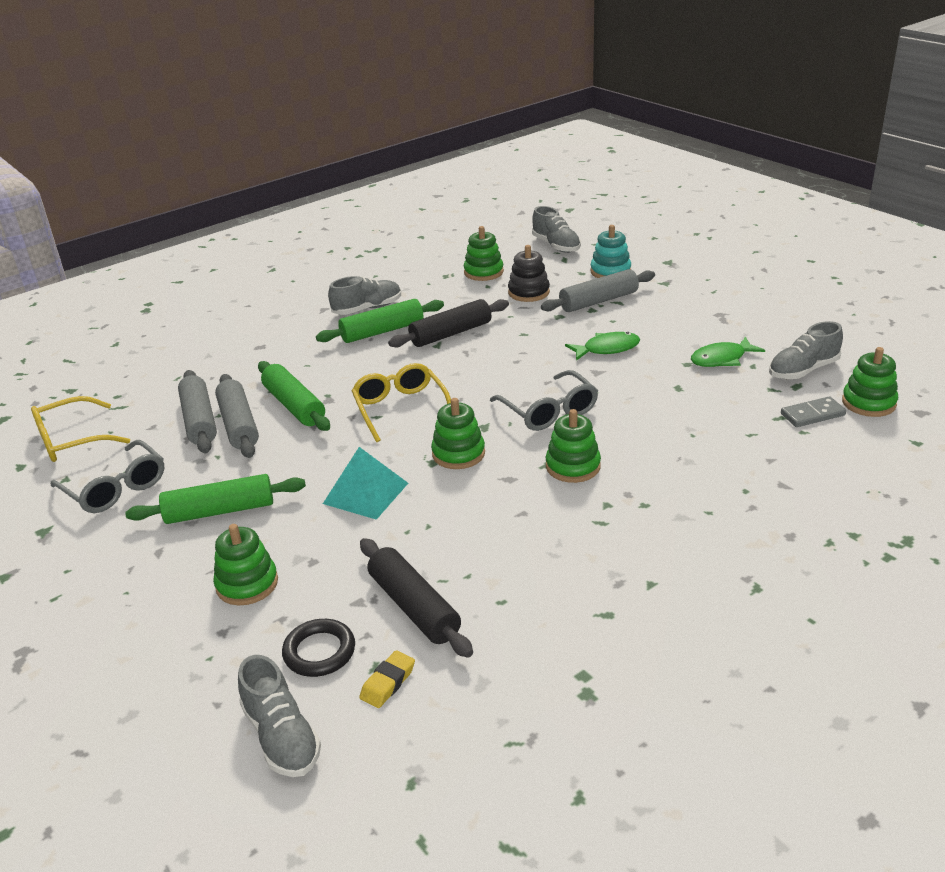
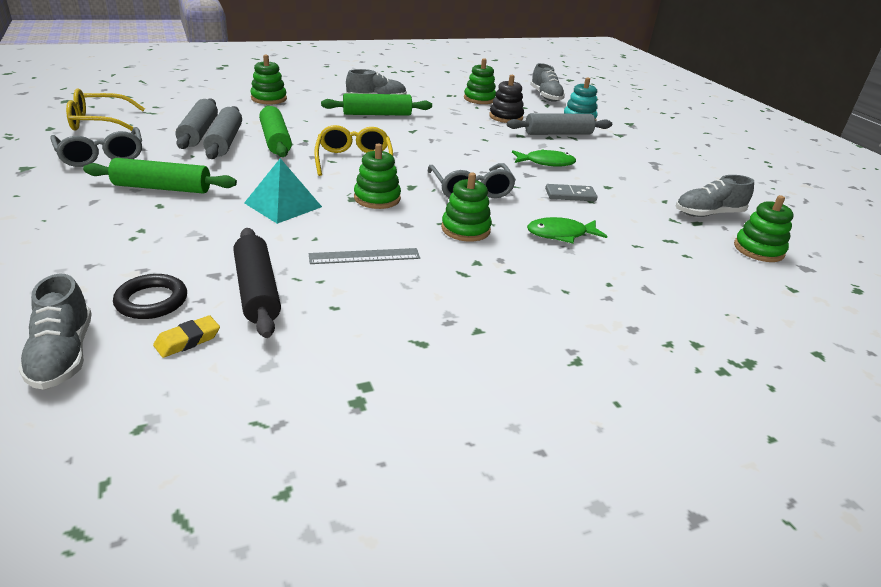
camera: 10 degrees right, 0 degrees up
green stacking toy [213,524,278,605] -> green stacking toy moved to [250,55,287,104]
black rolling pin [388,299,509,348] -> none
green fish [691,336,765,367] -> green fish moved to [527,217,608,244]
grey domino [781,396,846,427] -> grey domino moved to [545,184,598,201]
none -> grey ruler [309,248,420,264]

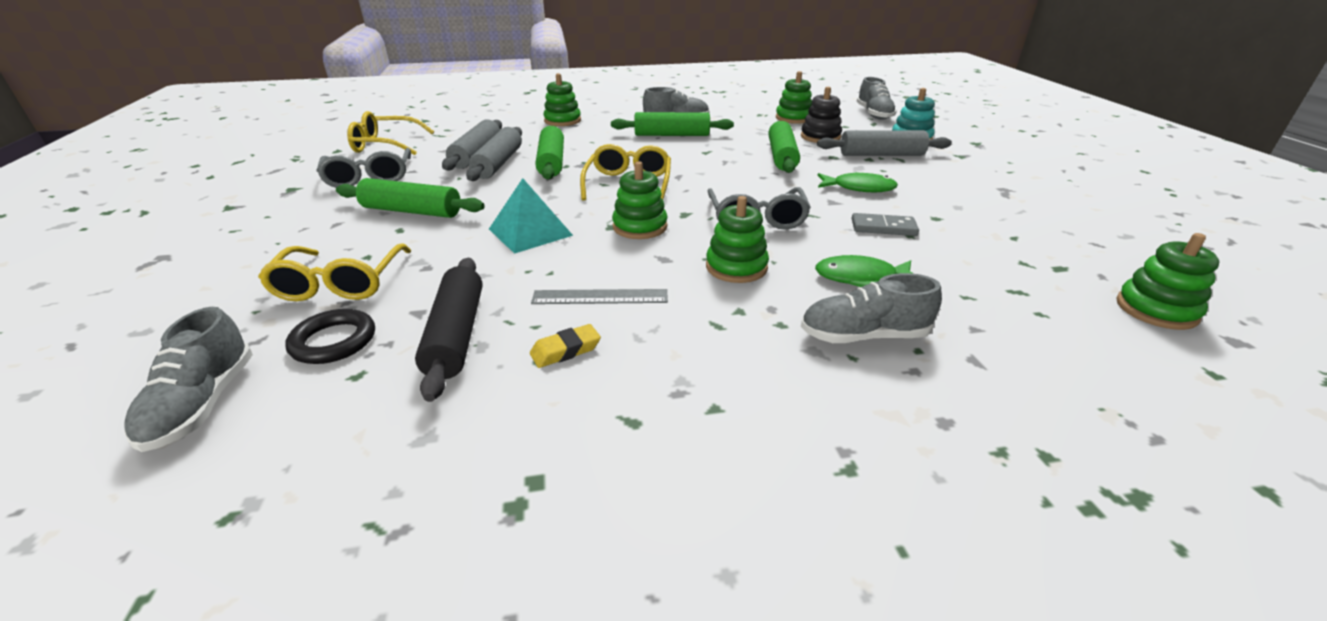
camera: 15 degrees right, 0 degrees up
yellow eraser [153,315,220,358] -> yellow eraser moved to [530,324,601,368]
grey shoe [676,175,754,217] -> grey shoe moved to [801,273,942,343]
none -> yellow glasses [258,244,411,301]
none -> green rolling pin [769,121,800,173]

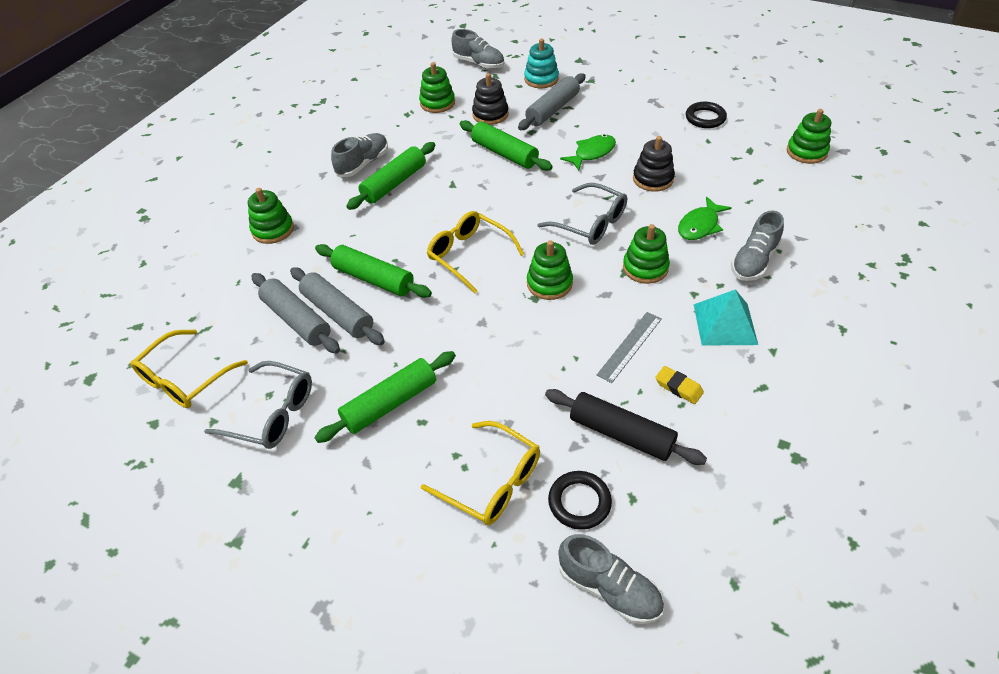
camera: 50 degrees left, 15 degrees up
turquoise pyramid [489,178,573,254] -> turquoise pyramid moved to [694,289,758,346]
yellow eraser [530,324,601,368] -> yellow eraser turned 60 degrees counterclockwise [655,366,704,404]
grey domino [852,213,919,236] -> black stacking toy [633,136,675,192]
none -> black ring [686,102,727,128]

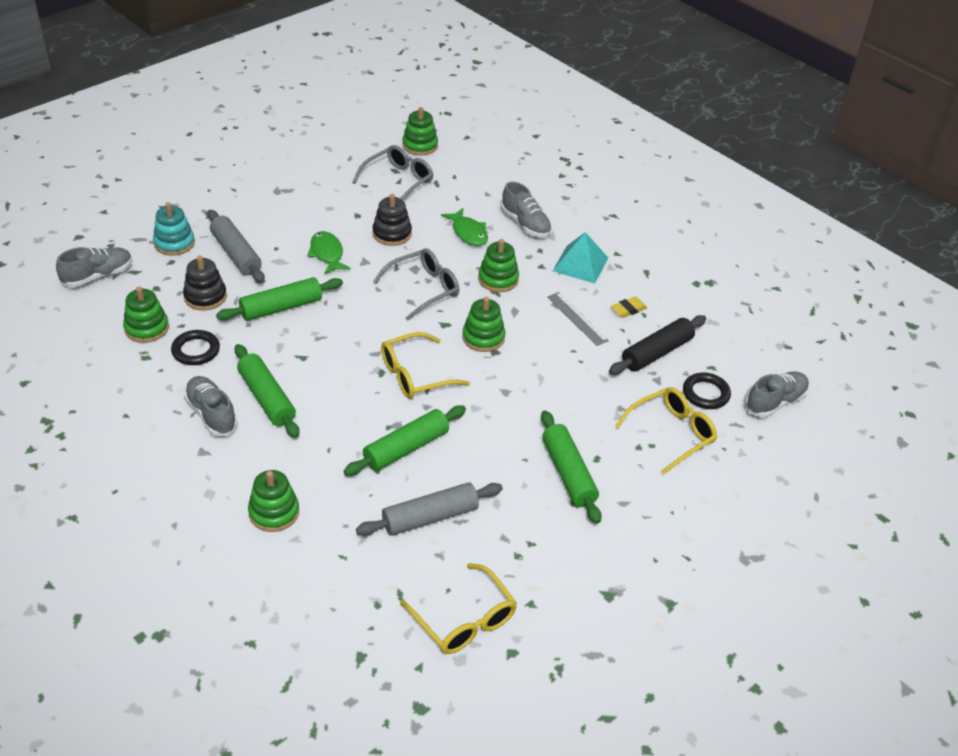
camera: 75 degrees left, 5 degrees down
grey glasses [204,361,312,449] -> grey glasses moved to [352,145,434,200]
grey rolling pin [290,267,385,345] -> none
black ring [686,102,727,128] -> black ring moved to [171,330,220,365]

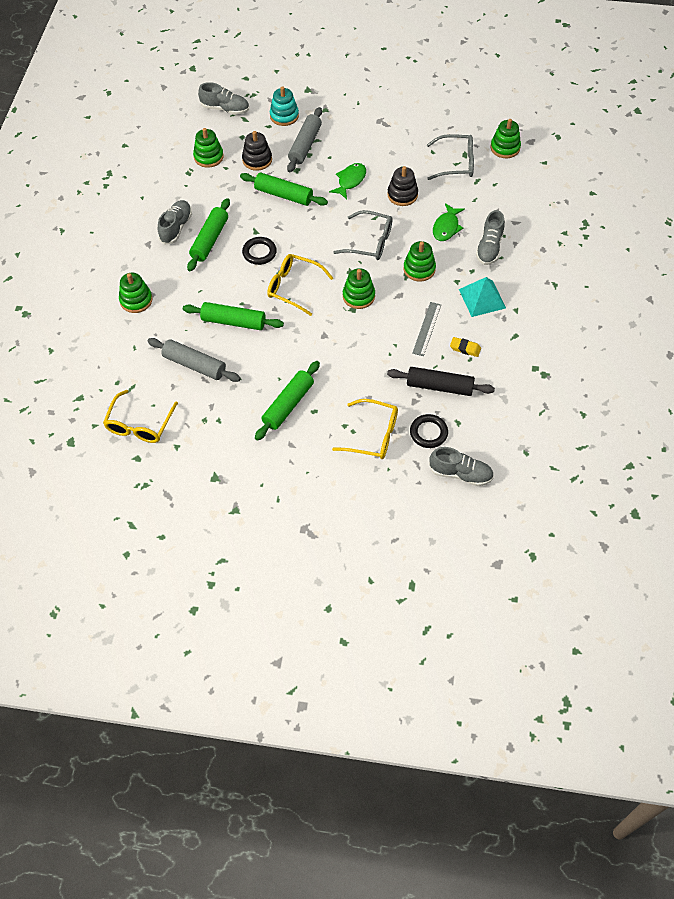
camera: 55 degrees right, 15 degrees up
black ring [171,330,220,365] -> black ring moved to [242,237,277,265]

